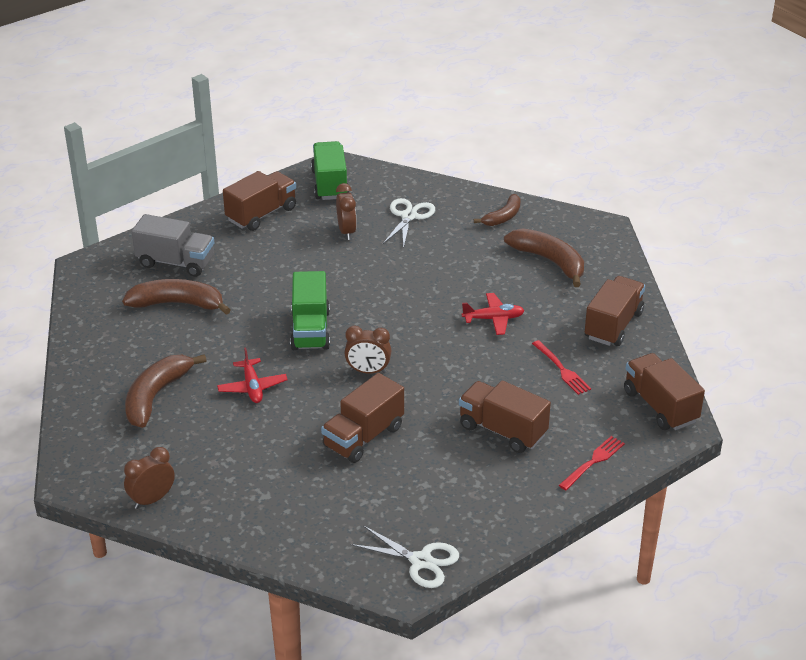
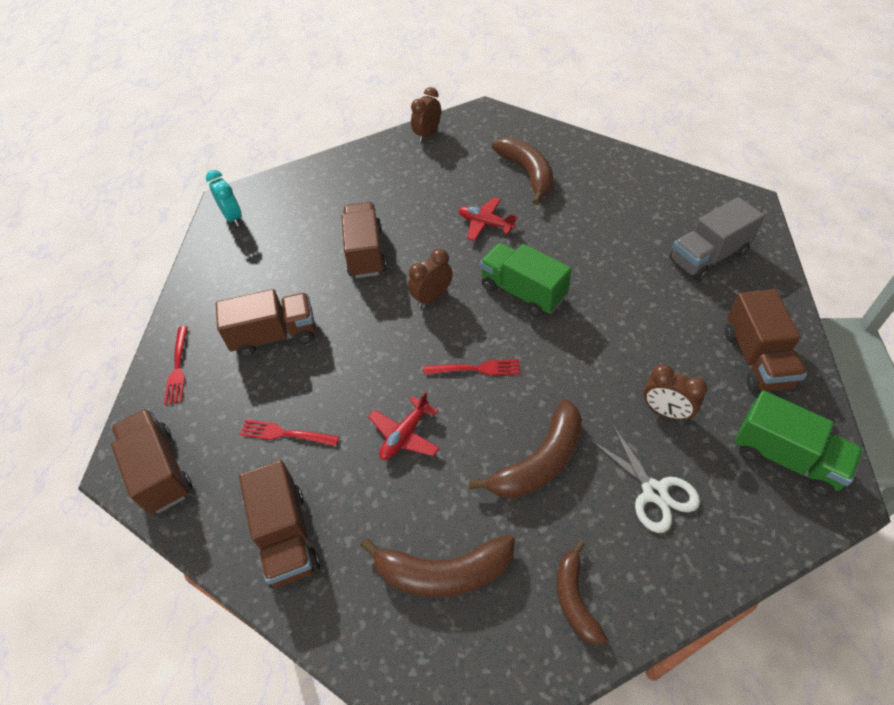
camera: 135 degrees right, 15 degrees up
brown banana [122,279,231,315] -> brown banana moved to [469,399,582,499]
brown clock [124,447,175,509] -> brown clock turned 150 degrees counterclockwise [411,87,441,142]
white scissors [350,525,459,588] -> turquoise clock [206,170,242,226]
brown truck [624,353,705,430] -> brown truck turned 135 degrees counterclockwise [111,409,192,514]
none -> red fork [424,359,521,376]

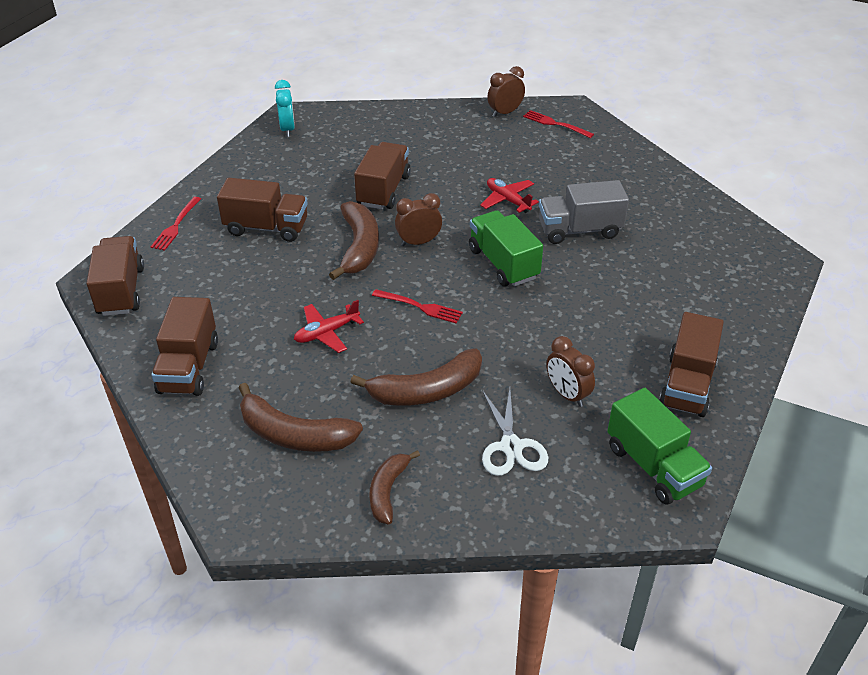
camera: 20 degrees right, 10 degrees down
red fork [239,419,339,446] -> red fork moved to [523,110,594,138]
brown banana [492,137,553,205] -> brown banana moved to [329,201,379,280]
grey truck [670,197,764,281] -> grey truck moved to [539,180,629,244]

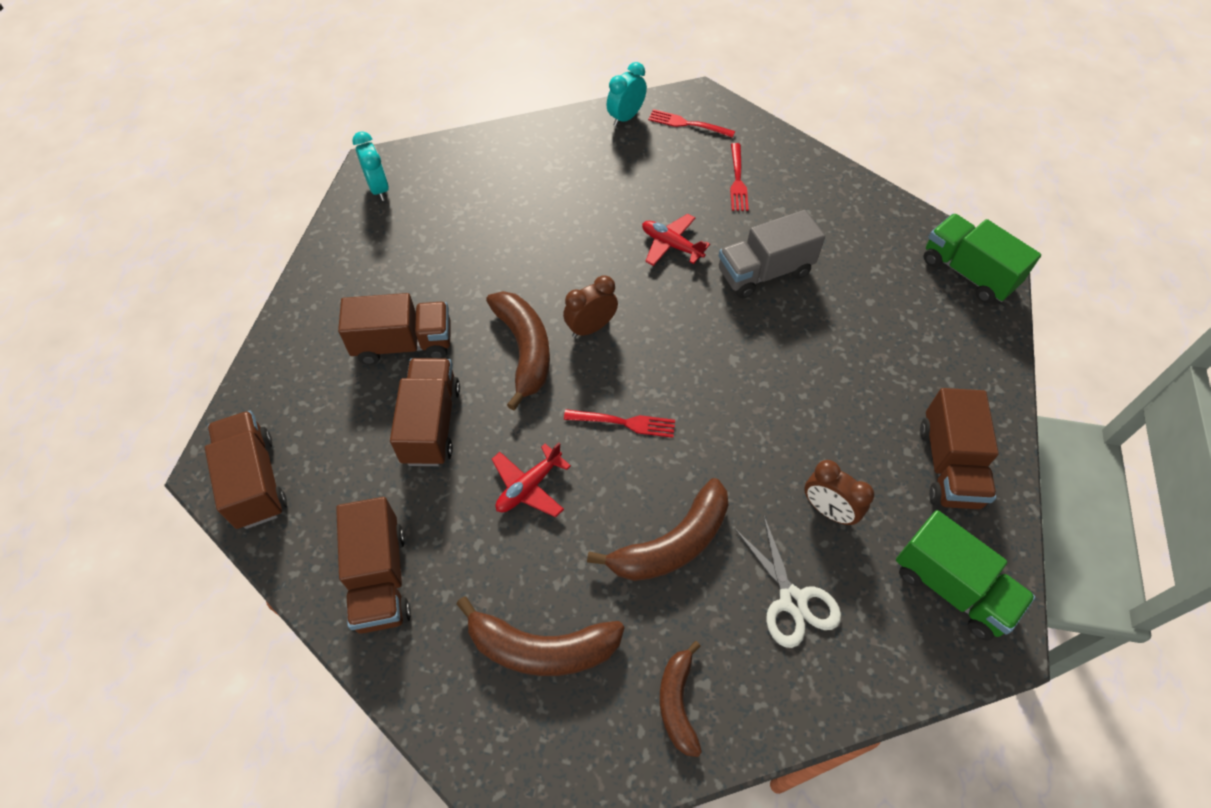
camera: 15 degrees left, 15 degrees up
red fork [151,197,201,251] -> red fork moved to [730,143,749,211]
brown truck [354,142,411,209] -> brown truck moved to [390,358,460,466]
green truck [469,210,543,287] -> green truck moved to [923,214,1041,303]
brown clock [487,66,525,117] -> turquoise clock [607,62,647,127]

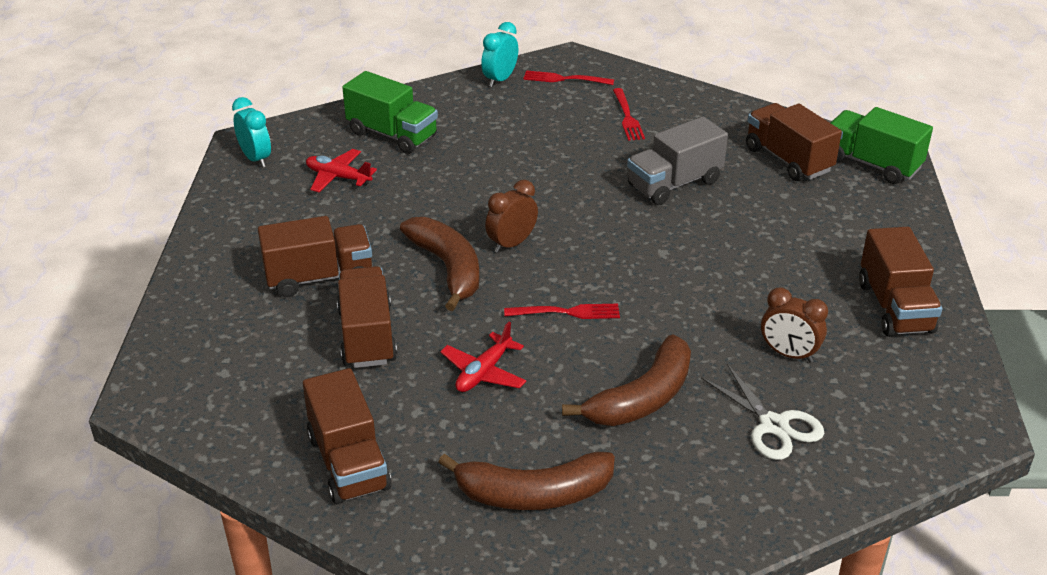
camera: 10 degrees left, 20 degrees down
brown truck [205,411,287,529] -> brown truck moved to [746,103,842,181]
red plane [642,214,710,266] -> red plane moved to [306,149,377,192]
brown banana [660,641,702,757] -> none
green truck [896,510,1035,641] -> green truck moved to [342,71,438,154]

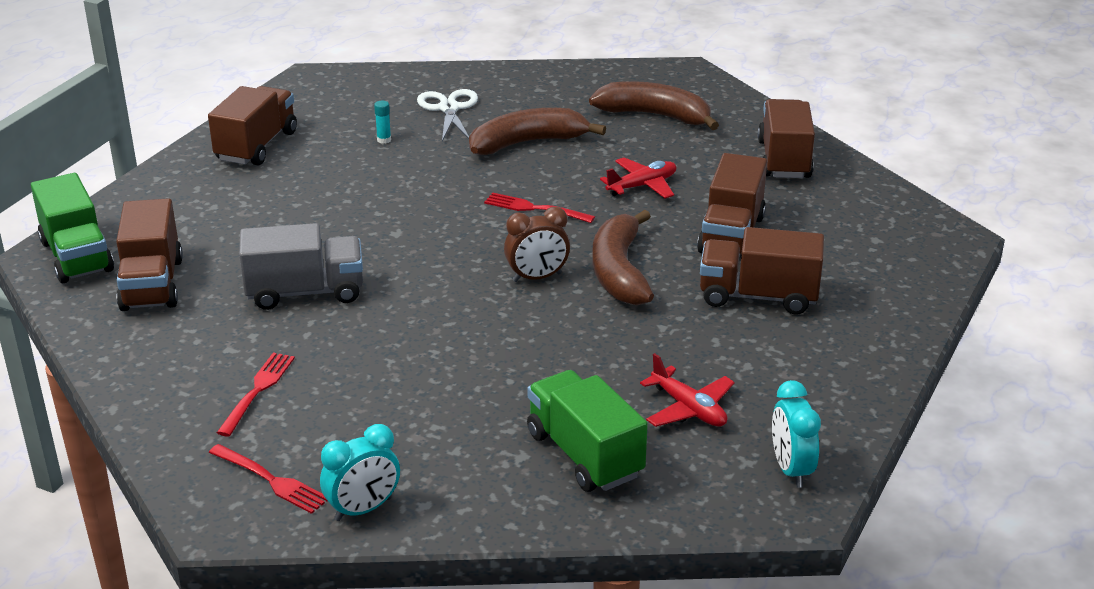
camera: 155 degrees left, 5 degrees down
brown clock [761,288,828,362] -> turquoise glue stick [374,101,391,144]

